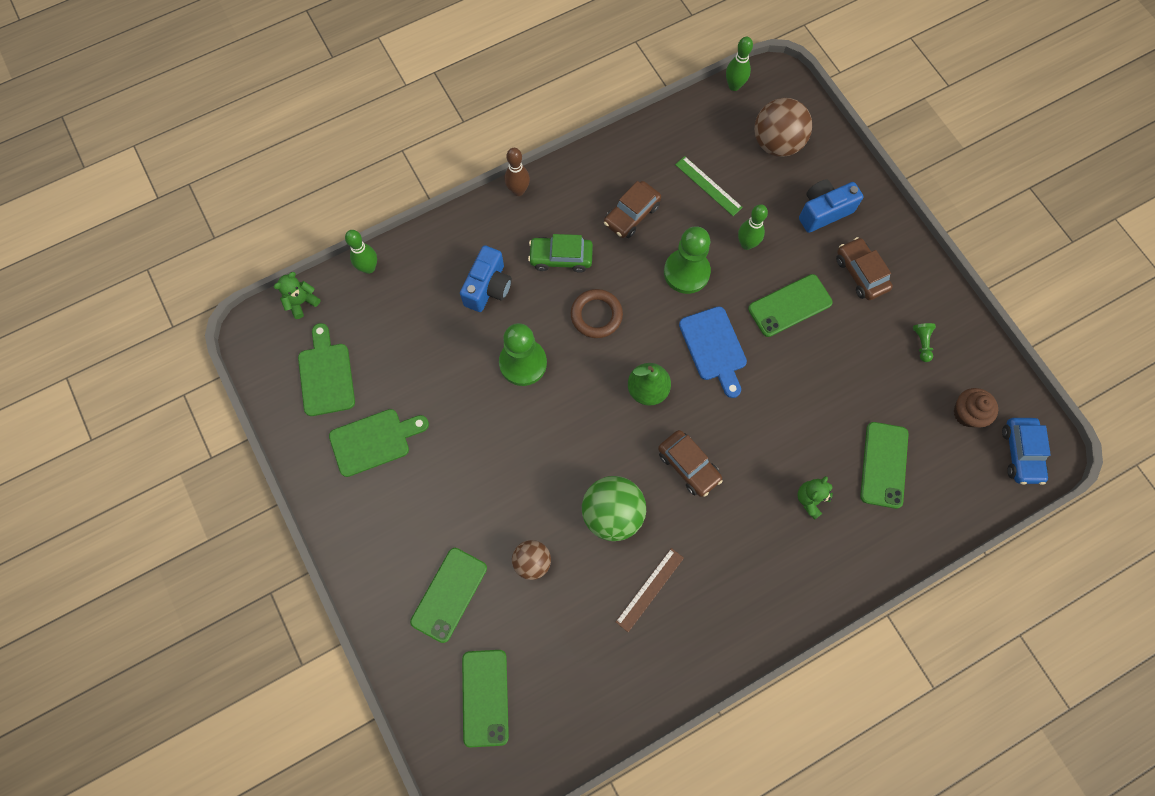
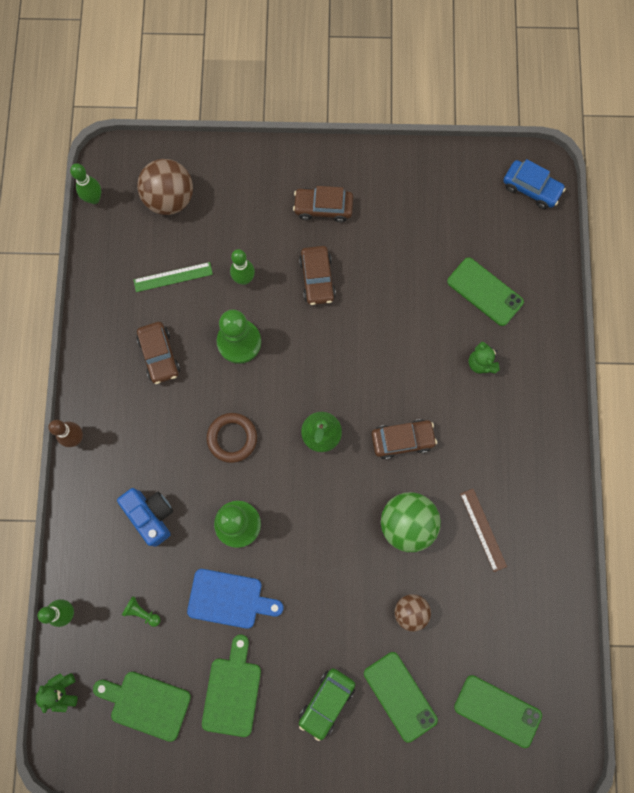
camera: 60 degrees left, 5 degrees up
green car [528,234,593,273] -> green car moved to [299,668,355,741]
blue cutting board [679,307,747,398] -> blue cutting board moved to [187,569,283,629]
green phone [748,274,833,337] -> brown car [299,246,336,305]
blue camera [799,179,863,233] -> none
green pawn [913,323,936,362] -> green pawn moved to [122,596,161,627]
brown cupcake [954,388,998,428] -> none

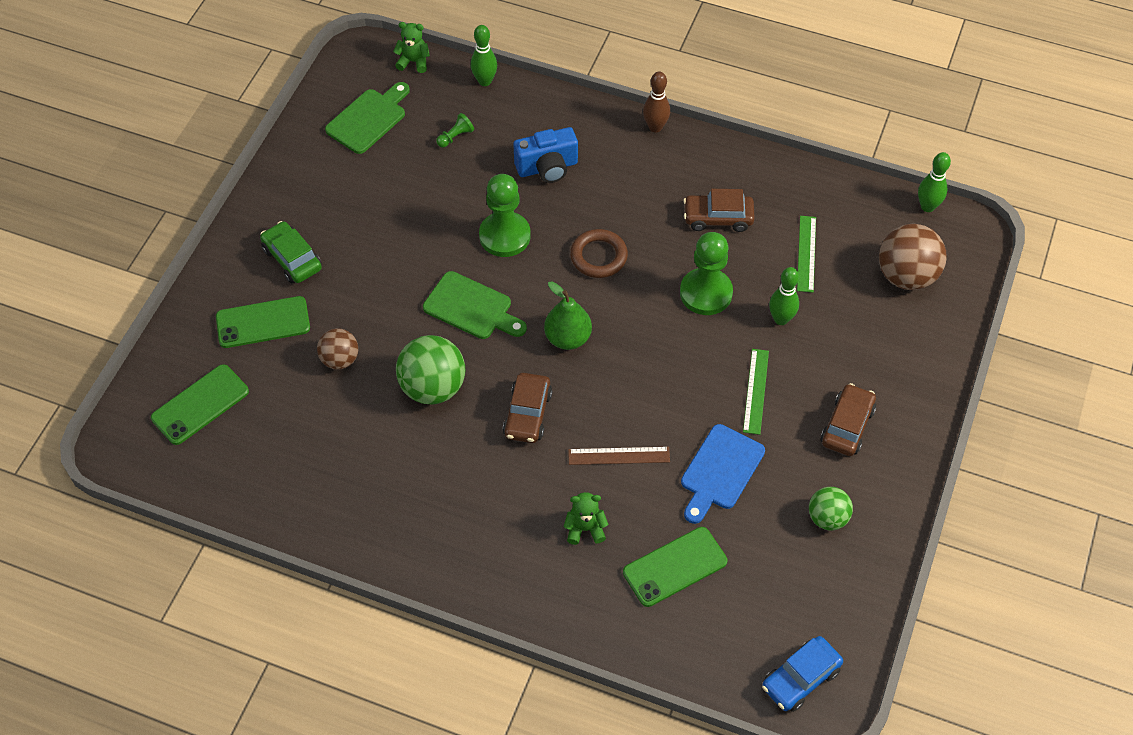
camera: 110 degrees right, 20 degrees down
blue cutting board [187,569,283,629] -> blue cutting board moved to [681,424,765,524]
green cutting board [202,634,261,737] -> green cutting board moved to [423,271,527,339]
brown car [299,246,336,305] -> green ruler [743,349,769,435]
brown ruler [460,489,507,572] -> brown ruler moved to [568,447,670,465]
none -> green ball [809,487,853,531]

